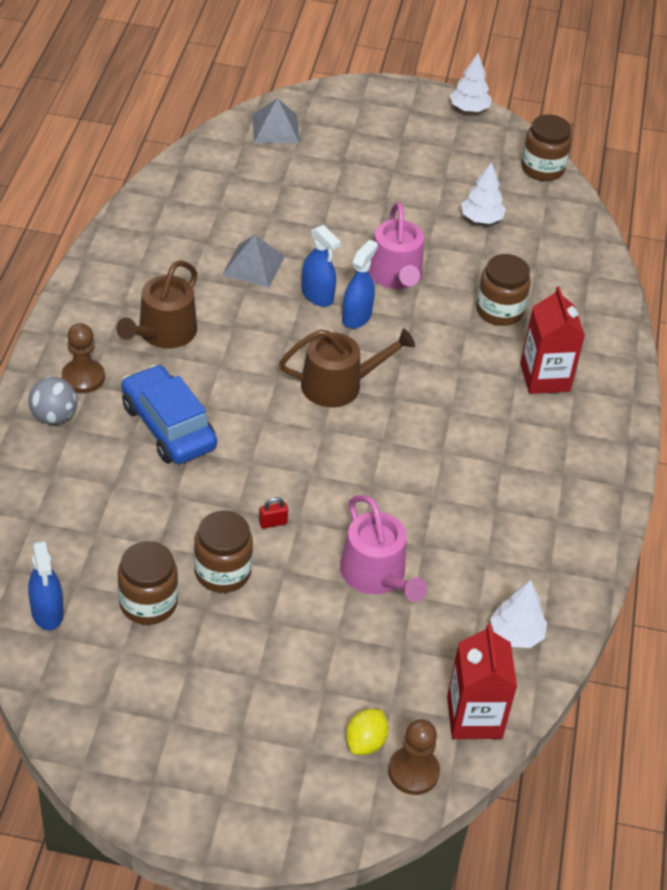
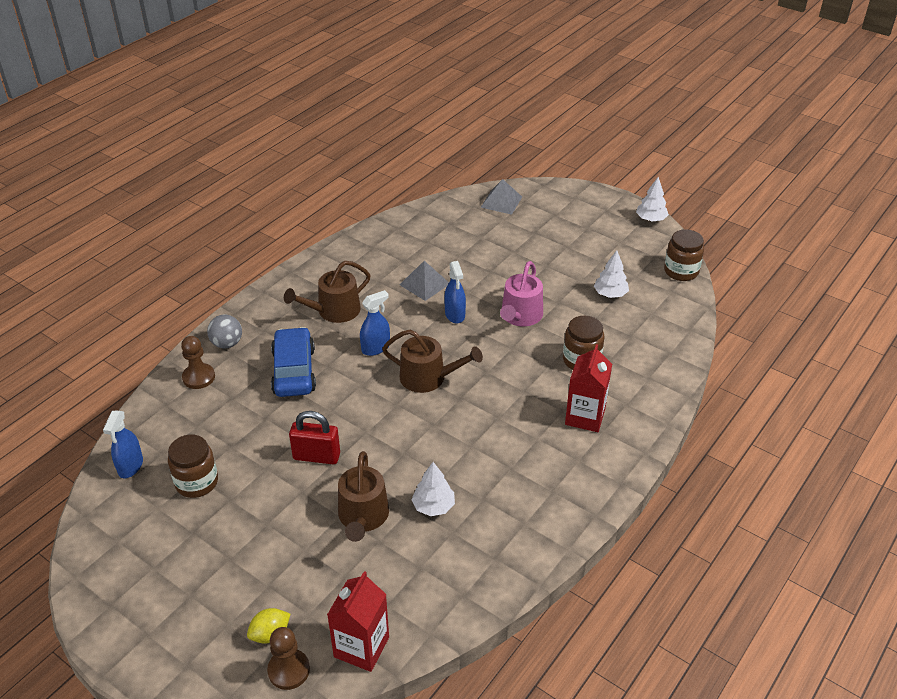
camera: 30 degrees right, 5 degrees down
brown pawn [62,323,105,393] -> brown pawn moved to [181,336,215,389]
brown jar [194,510,253,593] -> none
red padlock [259,497,288,529] -> red padlock [289,411,340,465], size x2.19
pink watering can [340,495,428,602] -> brown watering can [338,451,389,542]
blue spray bottle [342,239,378,329] -> blue spray bottle moved to [360,290,390,356]
white tree [490,580,547,648] -> white tree moved to [411,462,455,516]

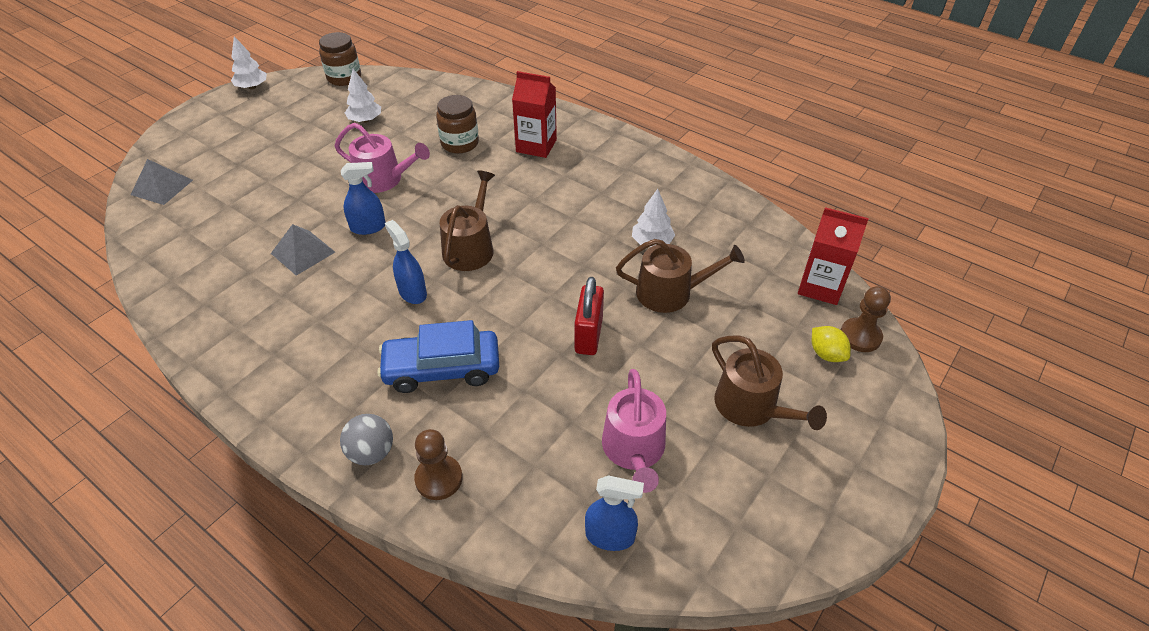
camera: 90 degrees left, 5 degrees up
brown jar [168,435,218,498] -> pink watering can [602,369,666,493]
brown watering can [284,261,370,323] -> brown watering can moved to [712,336,827,430]

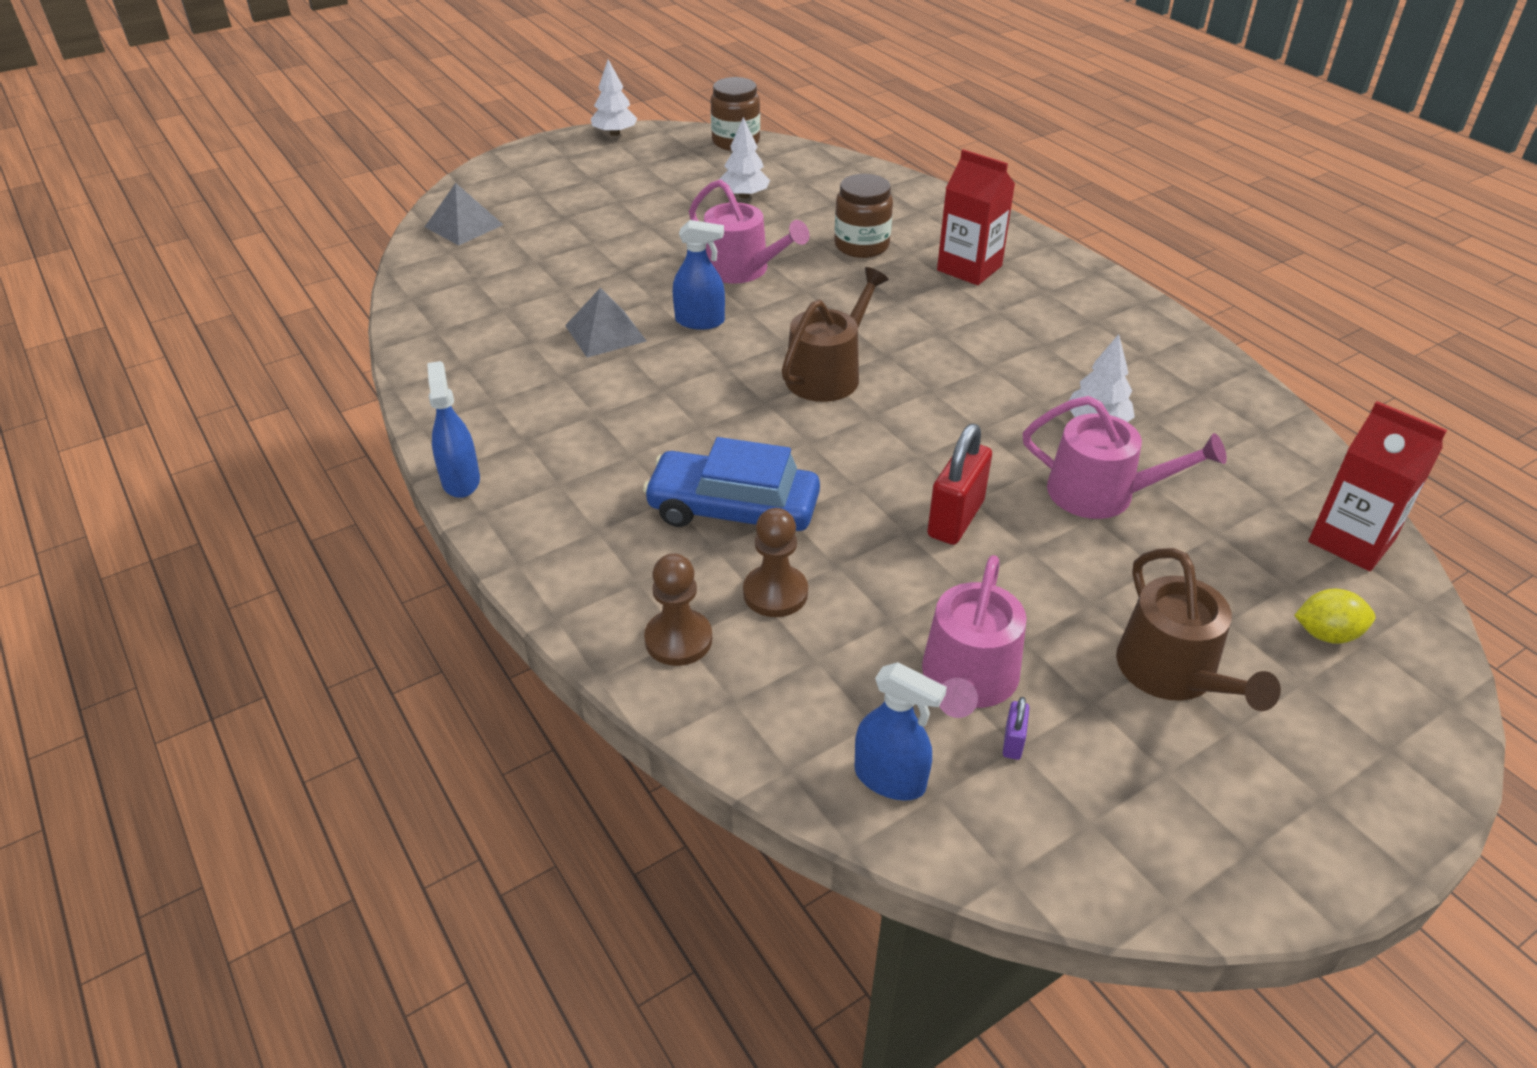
camera: 20 degrees right, 5 degrees down
grey ball [340,414,393,465] -> none
blue spray bottle [385,220,427,304] -> blue spray bottle moved to [427,361,480,498]
brown watering can [616,239,745,313] -> pink watering can [1023,396,1227,519]
yellow lemon [812,326,851,362] -> yellow lemon turned 75 degrees counterclockwise [1294,588,1376,644]
brown pawn [841,286,891,352] -> brown pawn moved to [743,508,808,617]
none -> purple padlock [1003,697,1029,760]

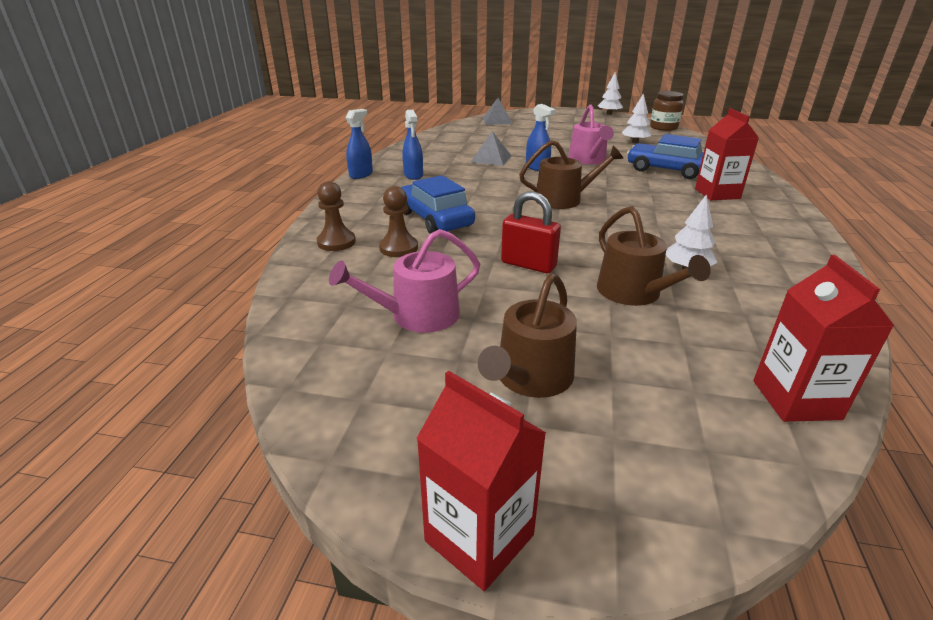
camera: 45 degrees right, 10 degrees down
brown jar [834,174,893,258] -> blue car [627,134,704,179]
blue spray bottle [855,662,947,801] -> blue spray bottle moved to [402,110,423,180]
red padlock [927,424,992,545] -> red padlock turned 45 degrees clockwise [501,191,561,273]
purple padlock [1003,697,1029,760] -> none
pink watering can [1023,396,1227,519] -> brown watering can [597,206,711,306]
yellow lemon [1294,588,1376,644] -> none
none -> red carton [416,371,546,591]

